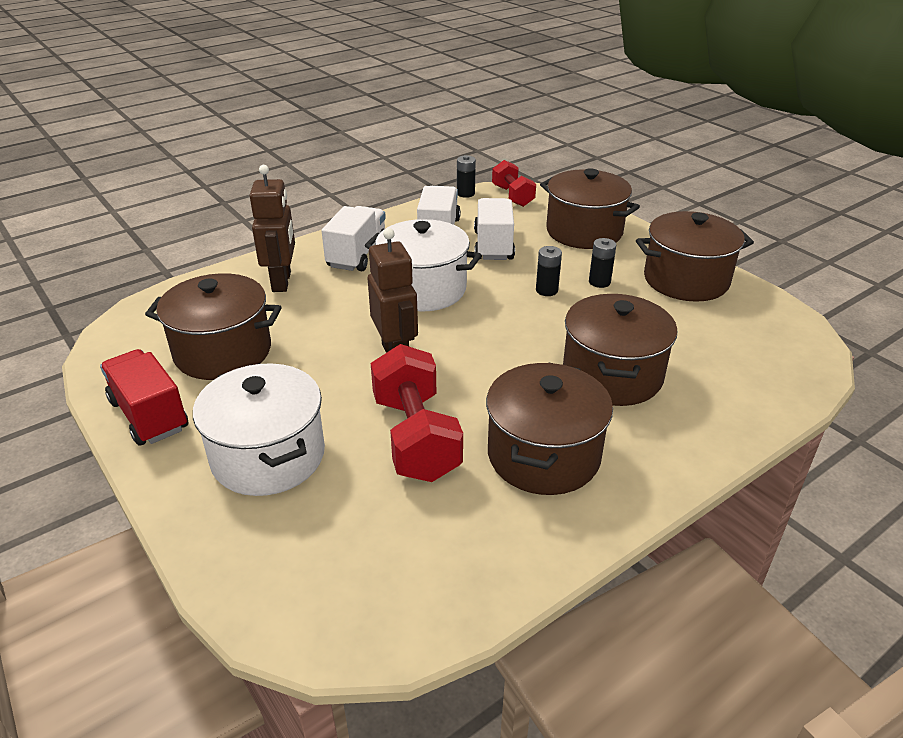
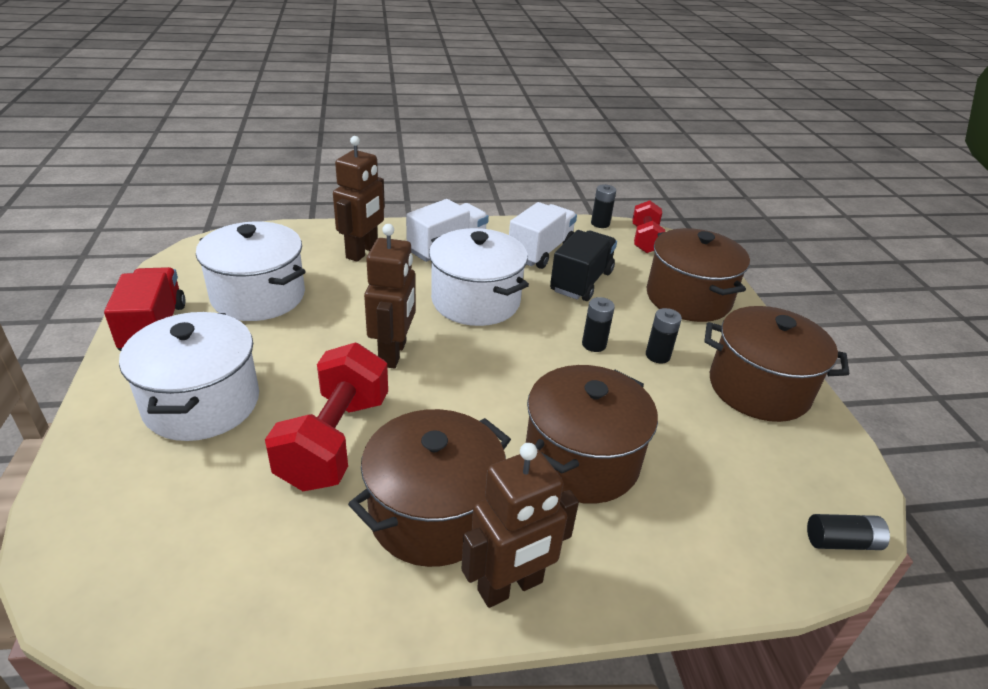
camera: 25 degrees right, 0 degrees up
brown pot [145,273,282,380] -> white pot [196,221,306,321]
white truck [474,198,515,260] -> black truck [550,230,617,301]
none -> brown robot [462,443,579,608]
none -> black battery [807,514,890,550]

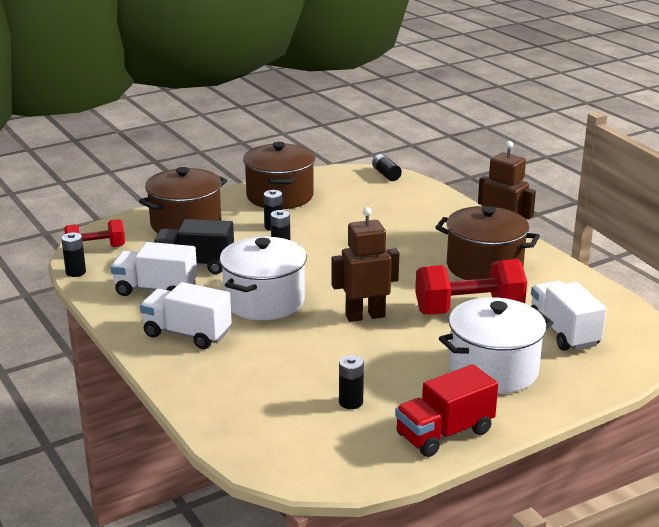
camera: 110 degrees left, 10 degrees down
white pot [196,221,306,321] -> black battery [339,355,364,409]
brown robot [333,136,385,262] -> none
brown pot [526,365,658,504] -> none
none -> white truck [531,281,607,351]

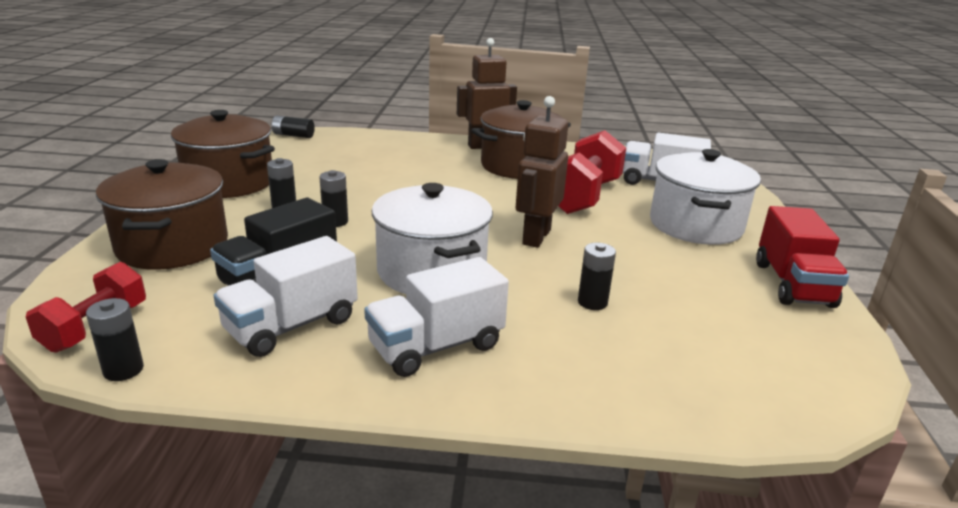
camera: 55 degrees left, 0 degrees up
black battery [339,355,364,409] -> black battery moved to [578,243,616,310]

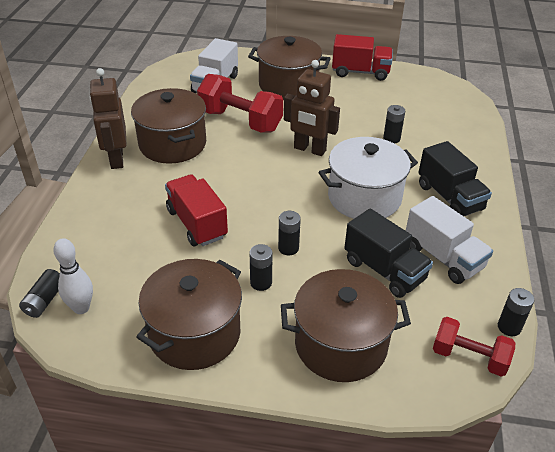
camera: 85 degrees left, 15 degrees up
white truck [364,257,509,377] -> black truck [418,141,492,216]
white pot [650,149,761,245] -> brown pot [248,36,331,100]
none -> white bowling pin [53,238,93,314]
none -> red truck [165,174,228,246]

